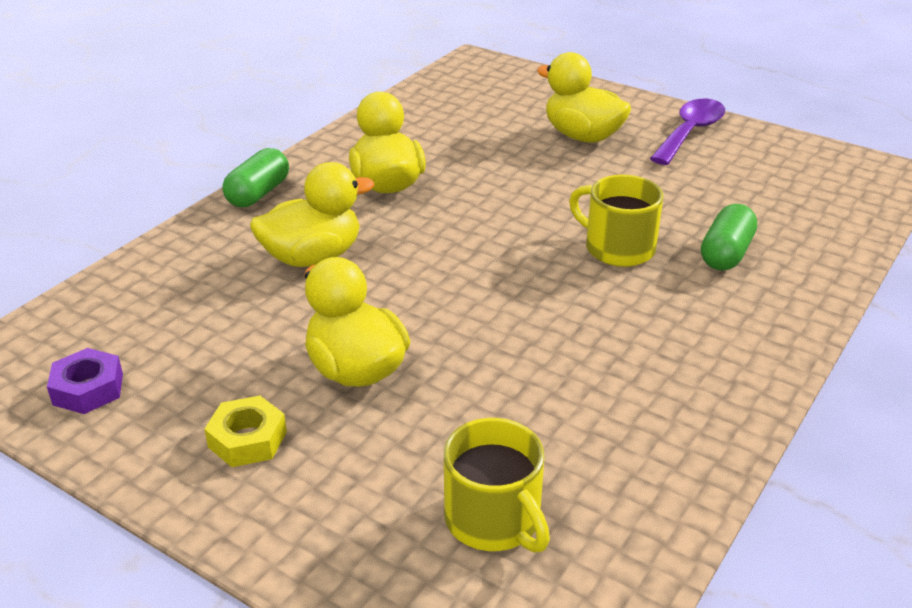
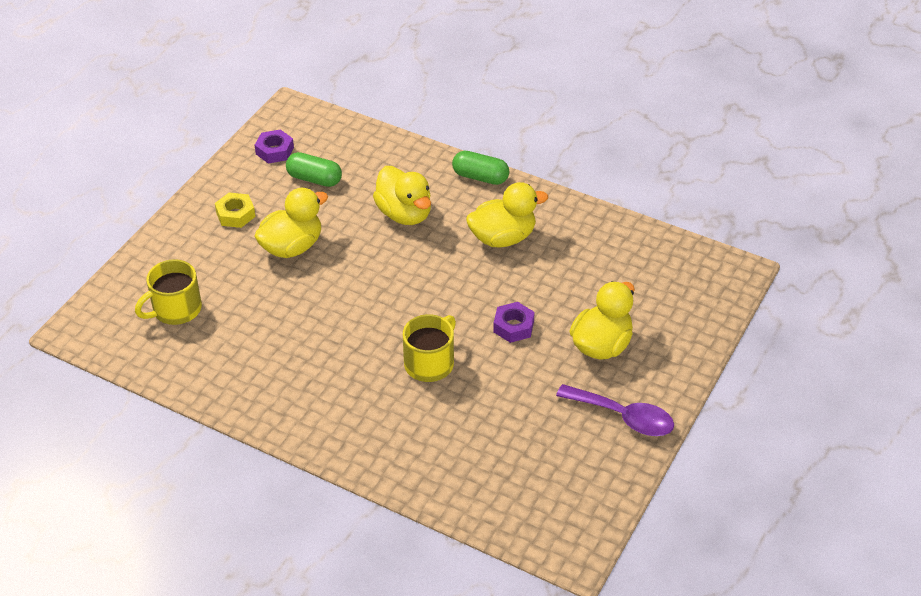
camera: 85 degrees right, 10 degrees up
green capsule [701,204,757,270] -> green capsule moved to [286,152,342,187]
none -> purple nut [493,302,535,343]

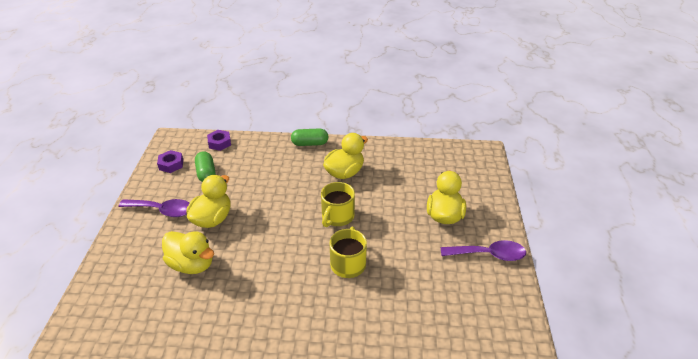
camera: 25 degrees left, 5 degrees down
yellow mug [135,259,202,325] -> yellow mug moved to [321,182,355,227]
yellow nut [215,192,255,228] -> purple spoon [118,199,189,217]
green capsule [286,152,342,187] -> green capsule turned 75 degrees clockwise [195,151,216,182]
yellow duck [373,166,431,225] -> yellow duck moved to [162,231,214,274]
purple nut [493,302,535,343] -> purple nut moved to [207,130,231,151]

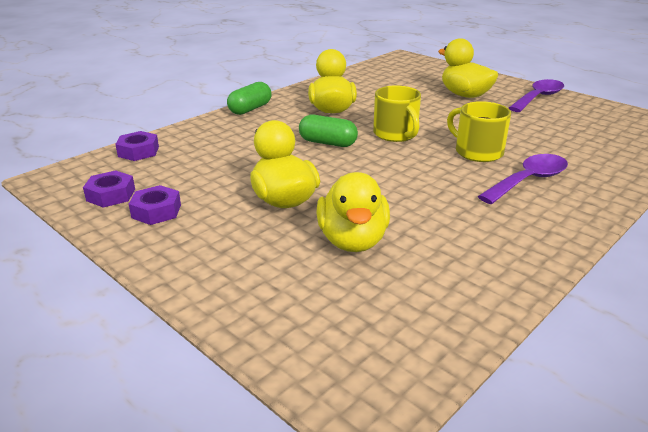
camera: 50 degrees left, 10 degrees down
purple spoon [118,199,189,217] -> purple spoon moved to [478,154,568,204]
yellow duck [162,231,214,274] -> yellow duck turned 105 degrees clockwise [316,172,390,252]
green capsule [195,151,216,182] -> green capsule moved to [299,115,358,147]
none -> purple nut [129,185,181,225]

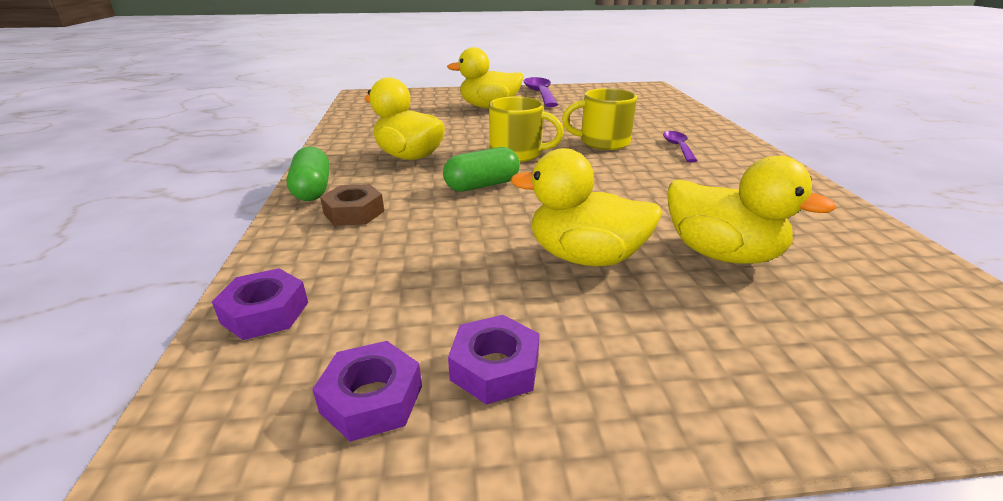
camera: 50 degrees left, 0 degrees up
purple spoon [478,154,568,204] -> purple spoon [663,131,697,162], size x0.61
none -> brown nut [320,184,384,226]

